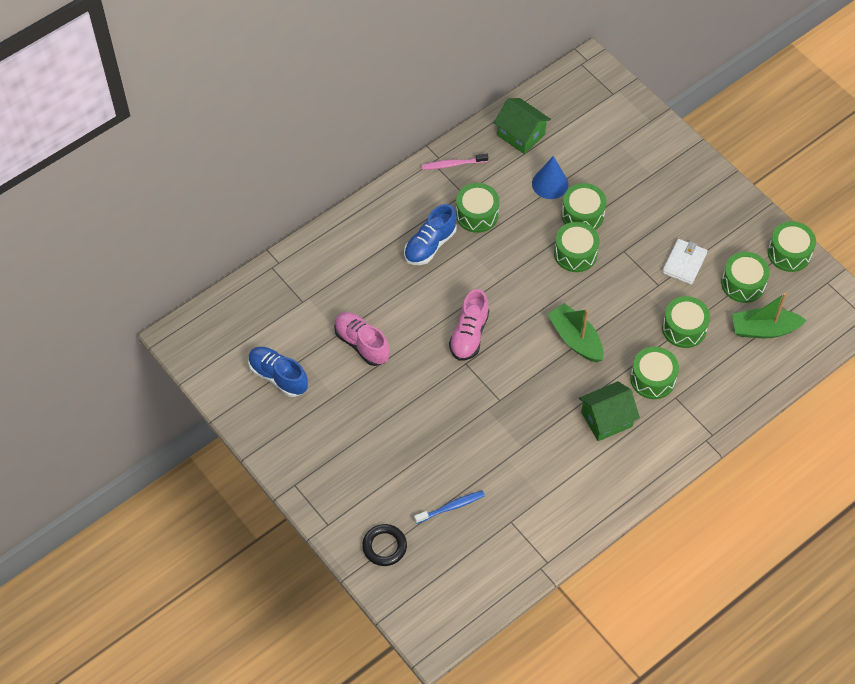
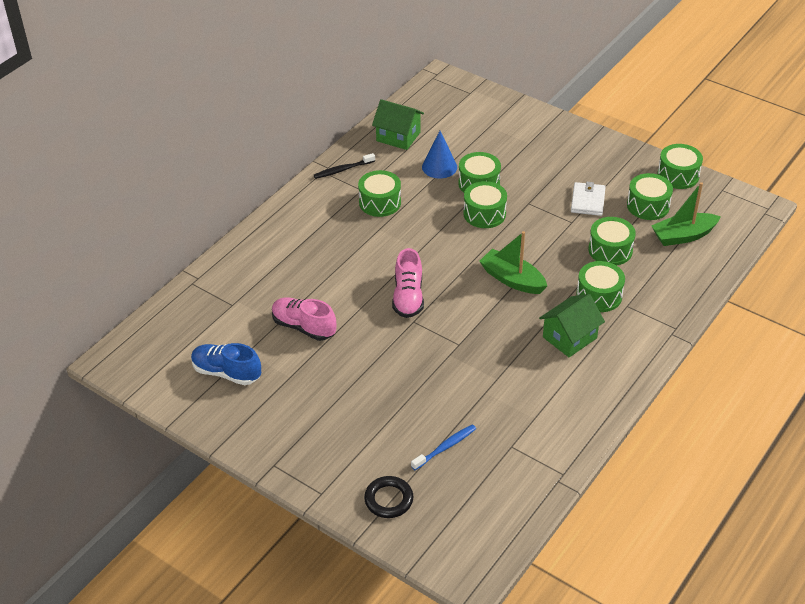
camera: 15 degrees left, 15 degrees down
blue shoe [404,204,457,265] -> none
pink toothbrush [422,153,488,170] -> black toothbrush [314,153,375,179]

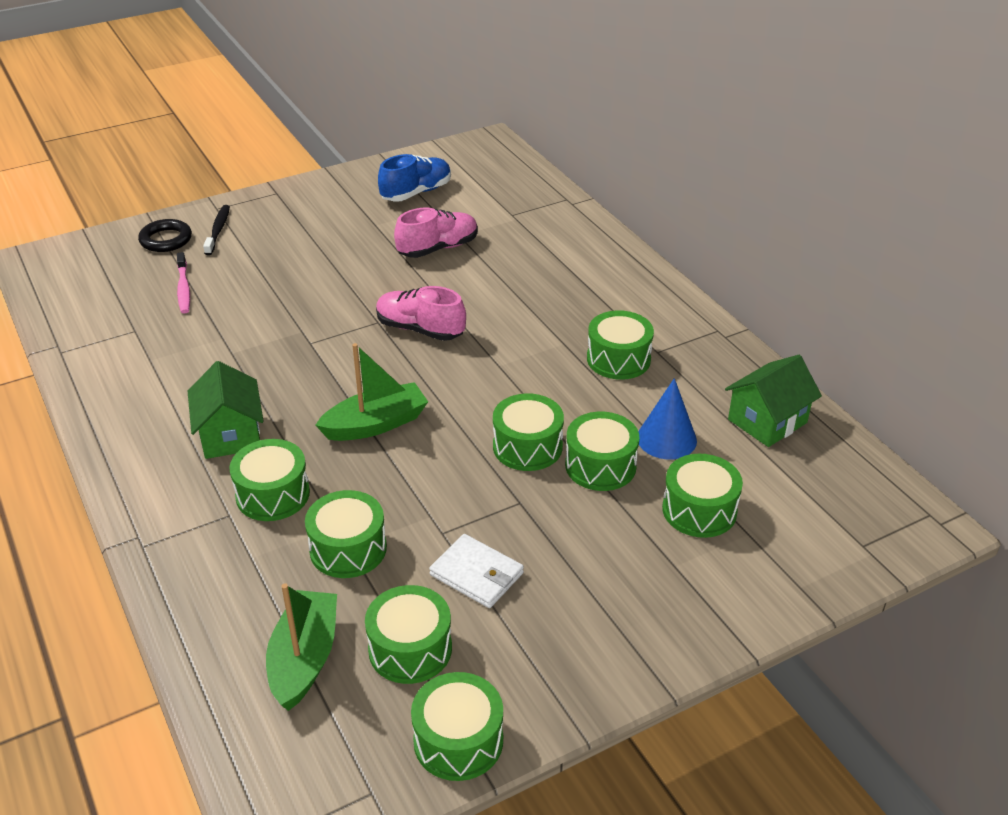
camera: 115 degrees right, 5 degrees down
black toothbrush [314,153,375,179] -> black toothbrush moved to [203,205,230,255]
blue toothbrush [411,425,476,470] -> pink toothbrush [177,252,190,313]
none -> green drum [662,454,743,538]

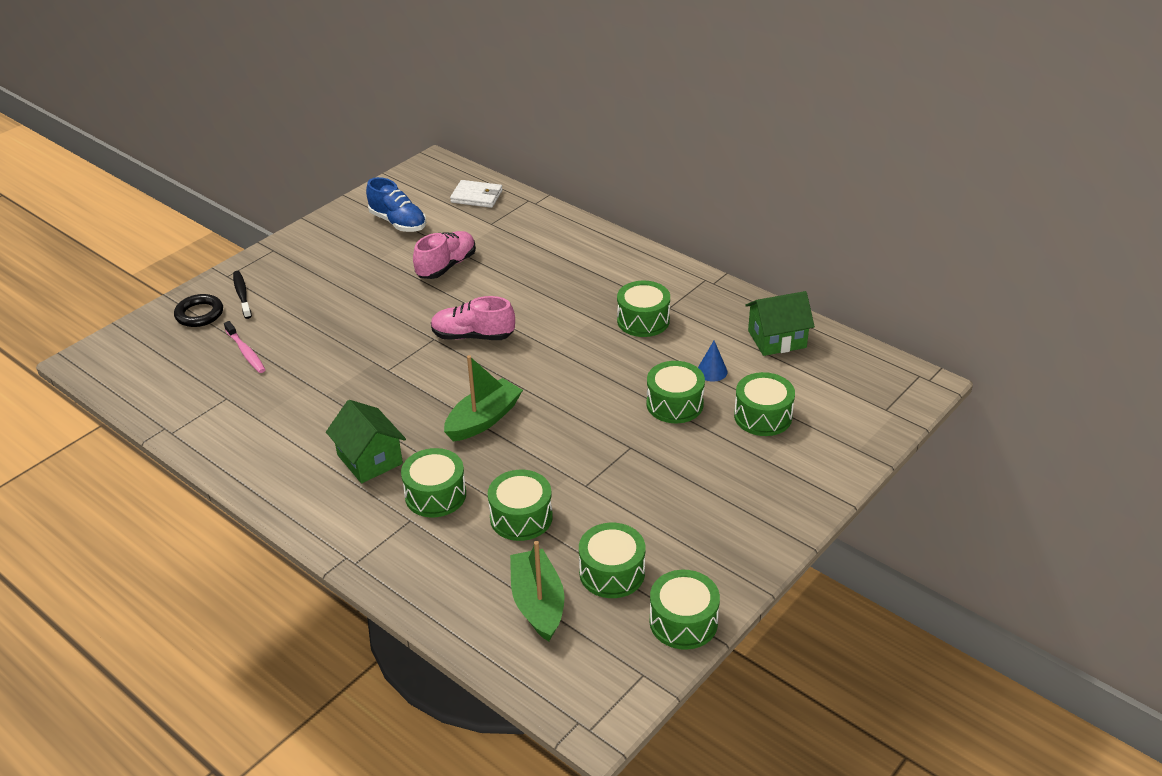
camera: 20 degrees left, 0 degrees up
blue shoe [378,154,451,202] -> blue shoe turned 105 degrees clockwise [366,177,426,232]
white wallet [429,534,524,608] -> white wallet moved to [450,180,503,208]
green drum [493,393,564,471] -> none
blue cone [638,378,697,459] -> blue cone [698,341,728,382], size x0.64
green house [725,355,822,447] -> green house turned 45 degrees clockwise [745,291,815,356]

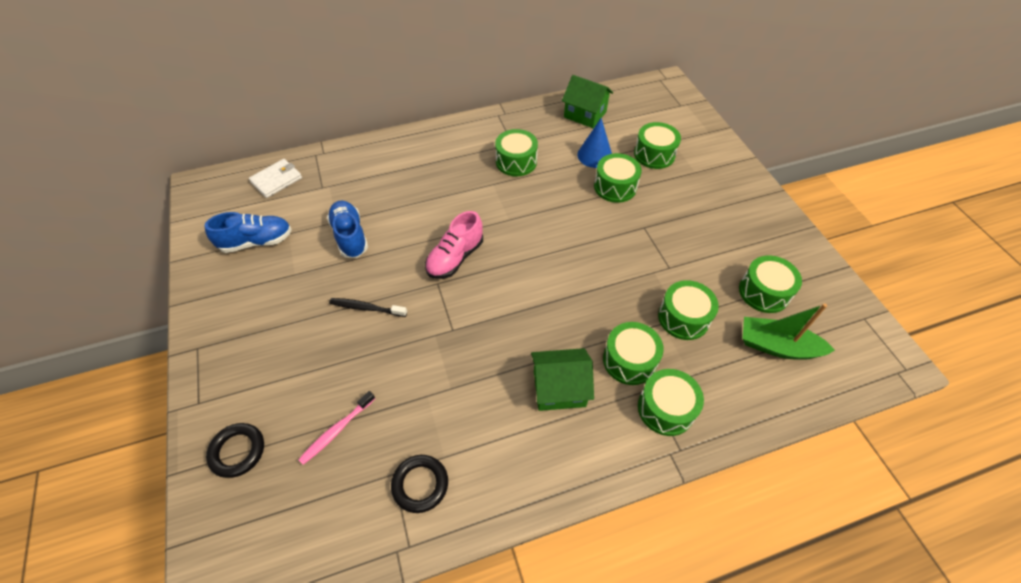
camera: 60 degrees left, 15 degrees up
pink toothbrush [224,321,266,373] -> pink toothbrush turned 135 degrees clockwise [298,391,375,465]
black toothbrush [233,271,252,319] -> black toothbrush moved to [329,298,407,317]
pink shoe [413,231,476,279] -> blue shoe [327,200,368,258]
green boat [444,355,523,441] -> none
green drum [650,570,720,650] -> green drum moved to [638,369,704,436]
blue cone [698,341,728,382] -> blue cone [577,118,612,168], size x1.55
green house [745,291,815,356] -> green house turned 75 degrees counterclockwise [562,75,613,128]
none -> black ring [391,455,448,513]

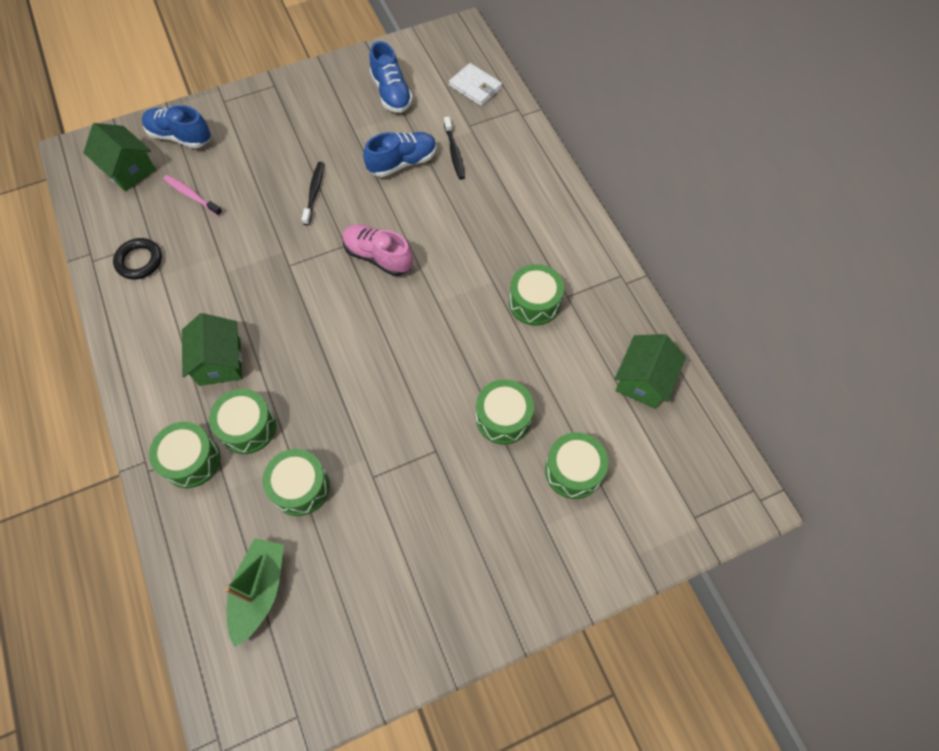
camera: 85 degrees right, 10 degrees up
black ring [206,423,264,478] -> blue shoe [142,105,211,148]
blue cone [577,118,612,168] -> none
green drum [739,255,802,313] -> none
none -> green house [83,123,156,191]
none -> black toothbrush [444,116,465,180]

